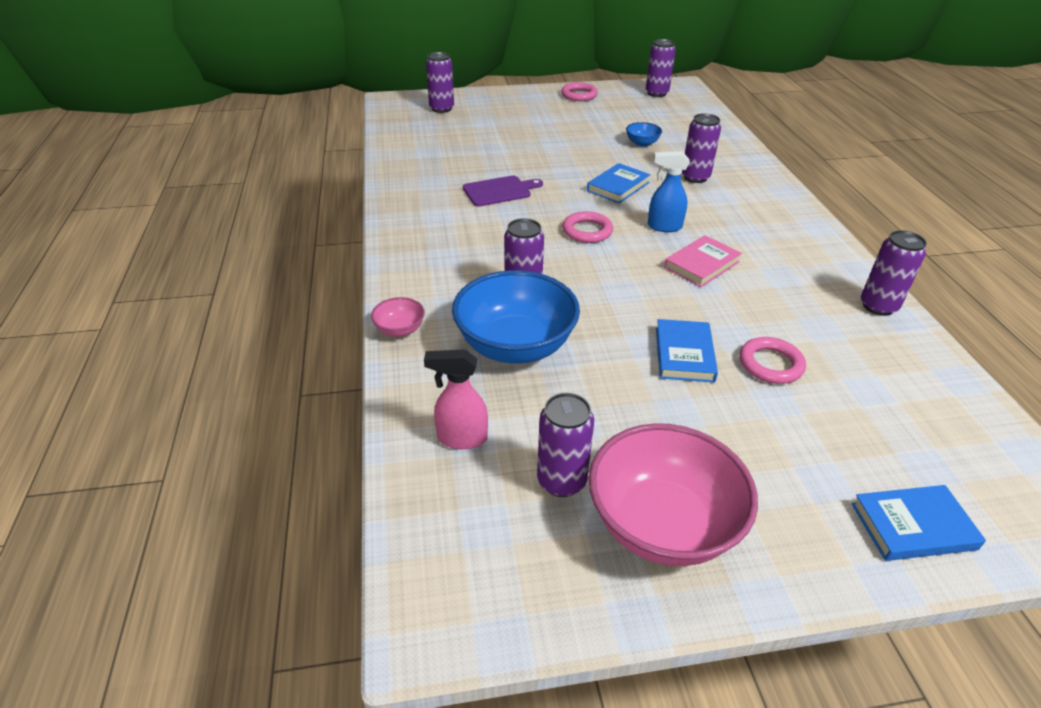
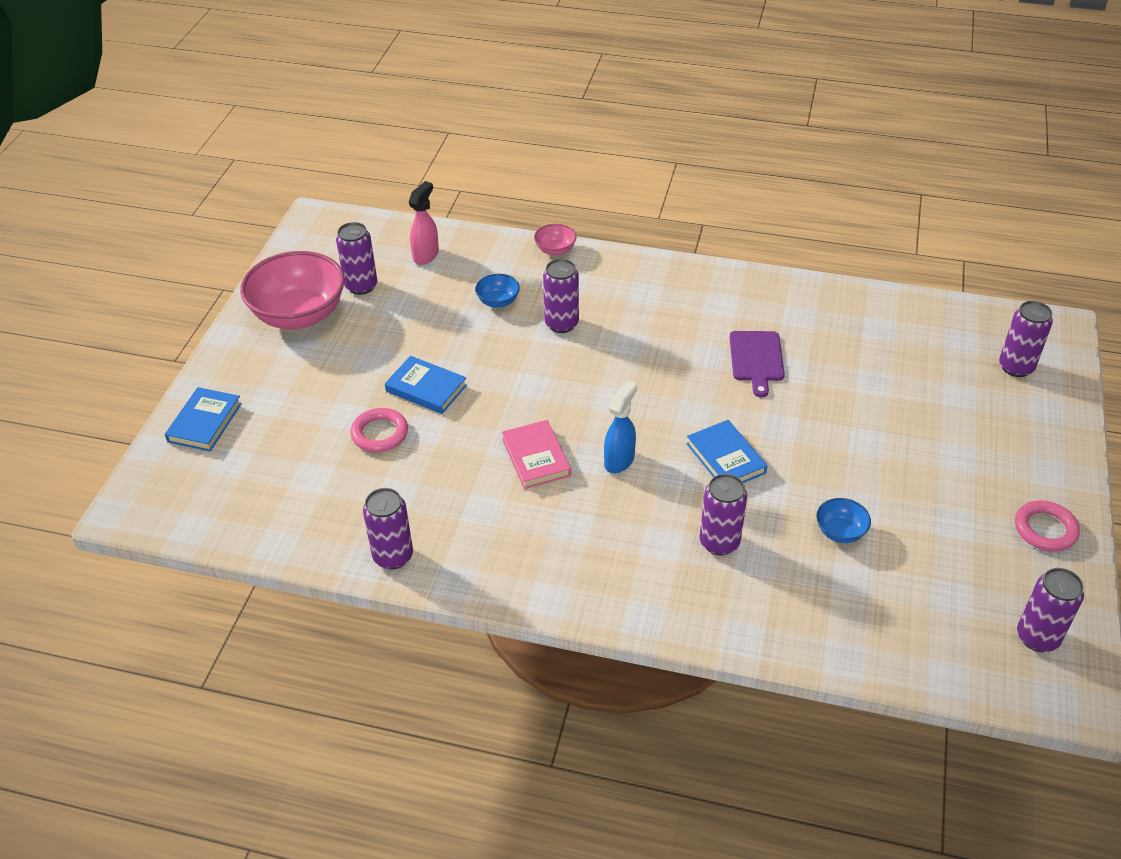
camera: 115 degrees right, 5 degrees up
blue bowl [452,270,580,363] -> blue bowl [475,274,520,308], size x0.44
pink ring [563,211,613,243] -> none

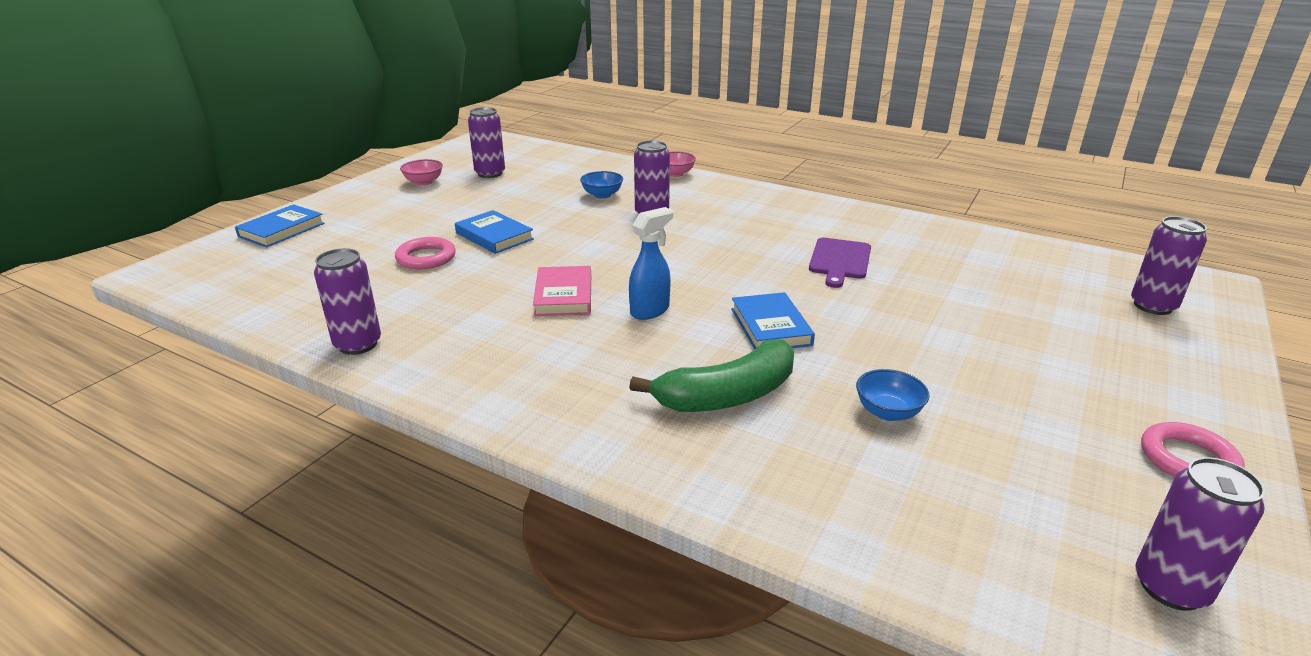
camera: 15 degrees right, 15 degrees down
pink bowl [240,251,345,329] -> pink bowl [400,159,443,186], size x0.44
pink spray bottle [409,181,439,265] -> none
purple can [700,474,747,555] -> green banana [629,339,794,412]

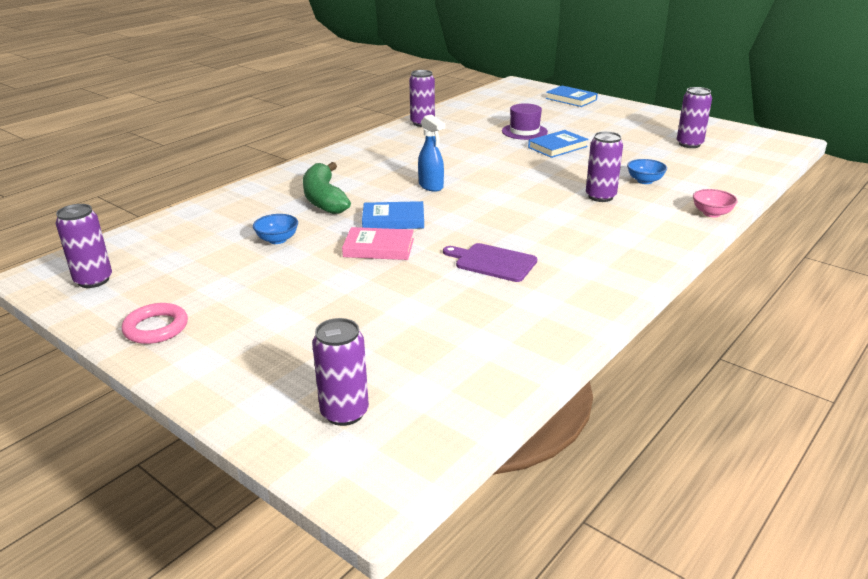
camera: 100 degrees right, 0 degrees up
pink ring [395,237,456,269] -> purple hat [502,103,548,140]
pink bowl [400,159,443,186] -> none
pink book [533,266,591,316] -> pink book moved to [342,227,414,260]

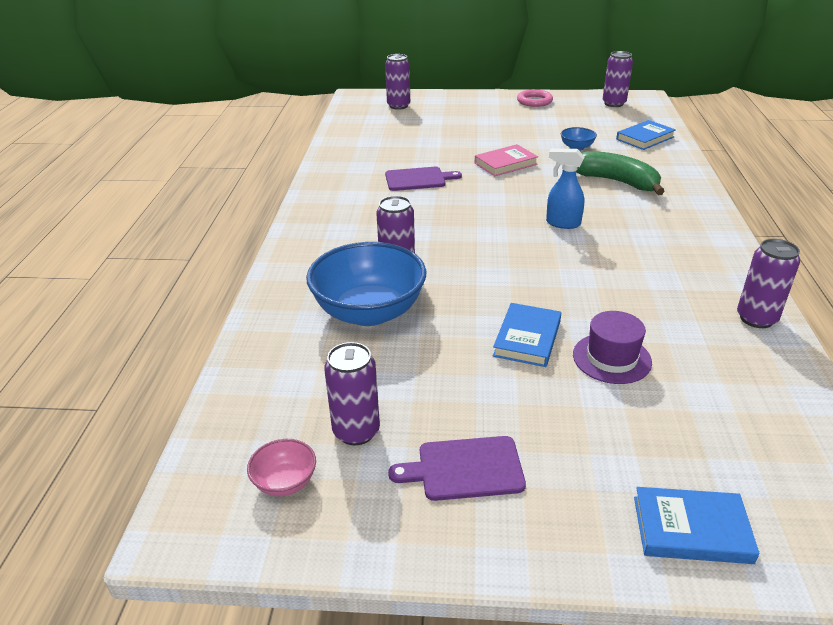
camera: 145 degrees right, 5 degrees up
blue book [362,201,424,229] -> blue book moved to [616,120,676,150]
blue bowl [627,159,667,184] -> blue bowl [306,242,426,326], size x2.27
pink bowl [693,189,738,217] -> pink bowl moved to [247,439,316,496]
none -> purple cutting board [388,436,526,501]

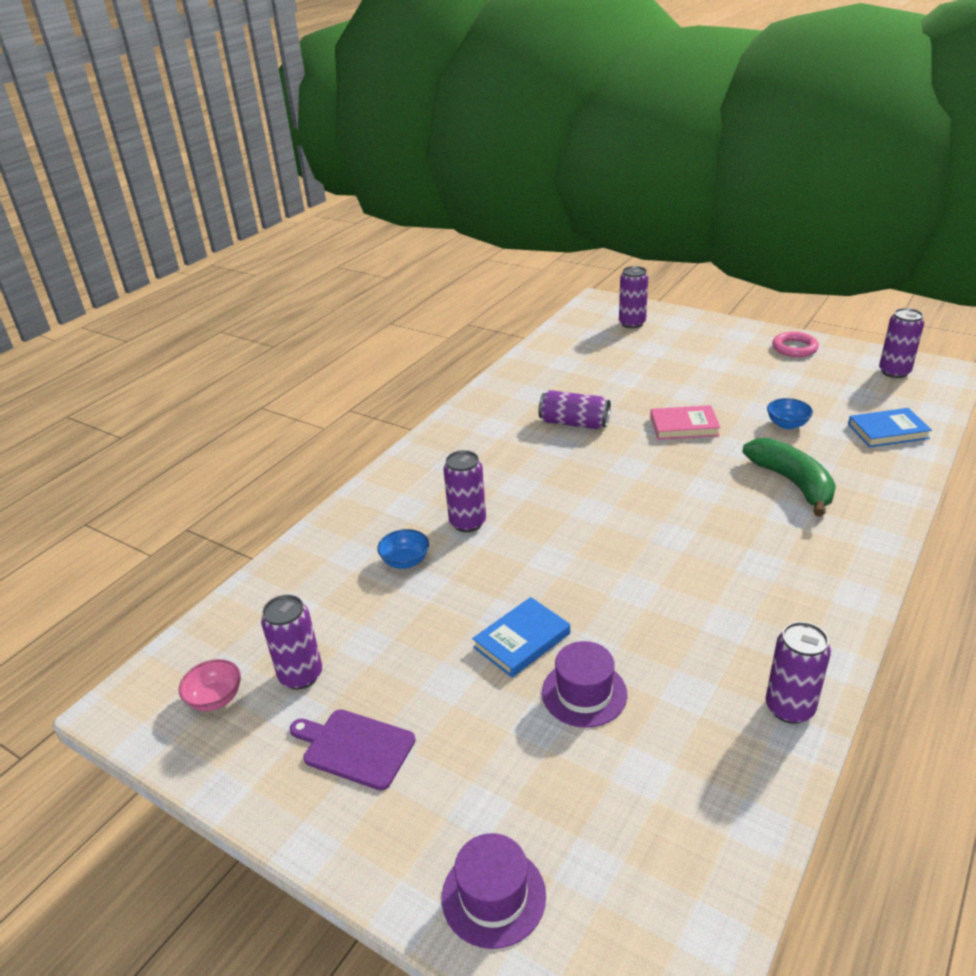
camera: 30 degrees right, 0 degrees up
blue bowl [306,242,426,326] -> blue bowl [377,529,429,569], size x0.44
purple cutting board [385,167,462,191] -> purple can [538,390,611,429]
blue spray bottle [546,149,584,229] -> none
blue book [634,487,760,564] -> purple hat [442,833,546,949]

